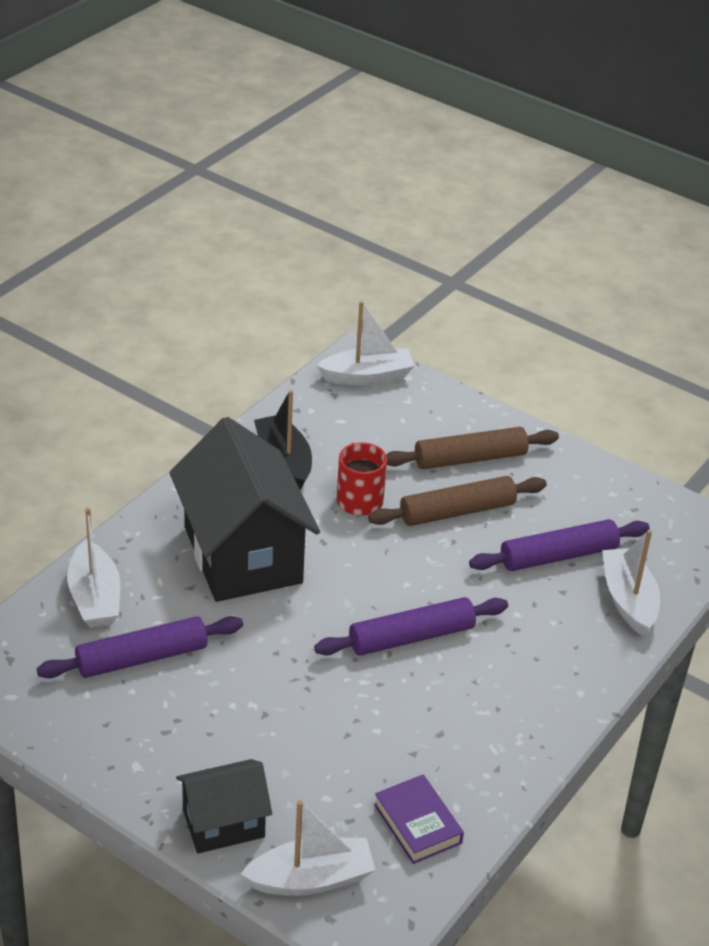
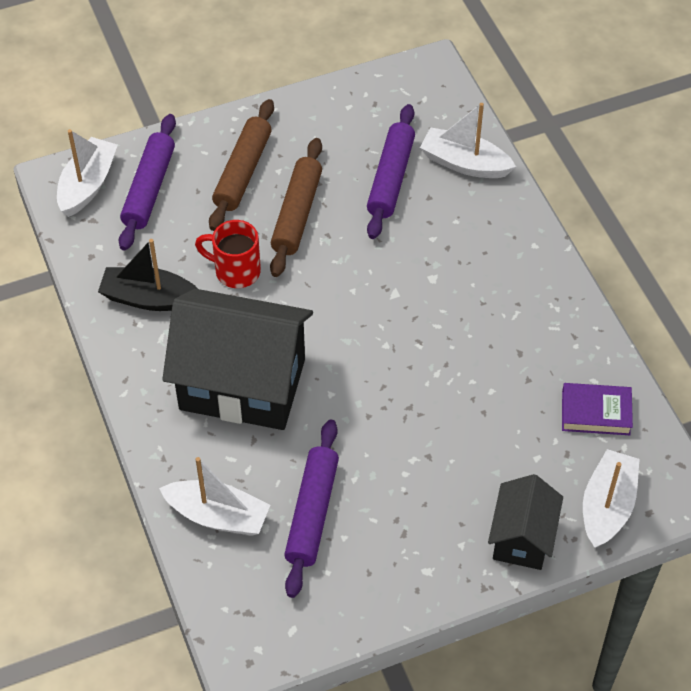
camera: 55 degrees left, 15 degrees up
purple rolling pin [314,597,508,656] -> purple rolling pin moved to [119,114,176,251]

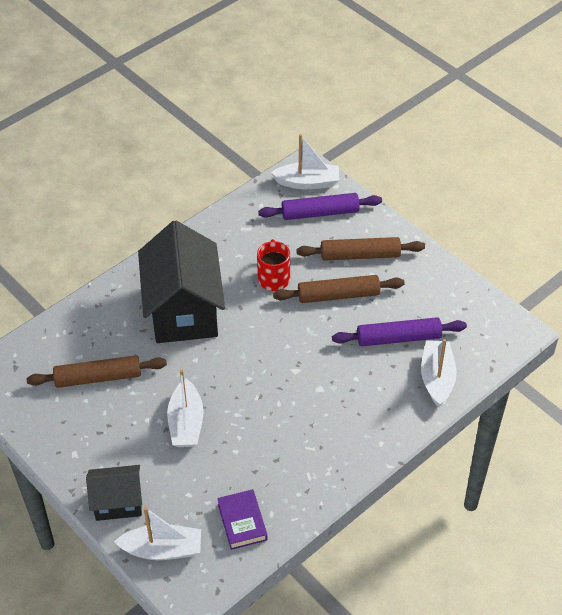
camera: 70 degrees right, 5 degrees down
black boat [98,239,198,311] -> none
white boat [159,457,270,536] -> white boat moved to [167,370,204,447]
purple rolling pin [284,419,339,598] -> brown rolling pin [26,355,167,388]

